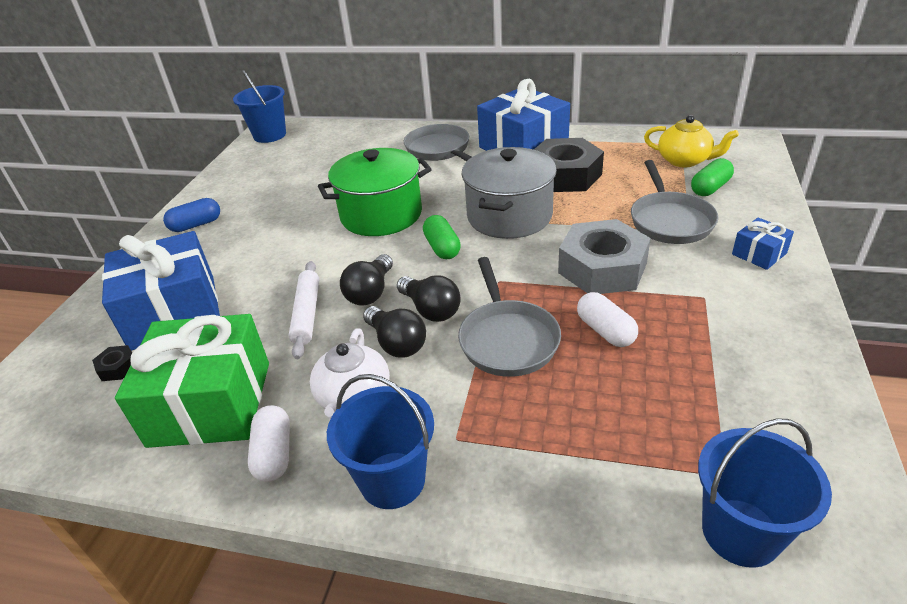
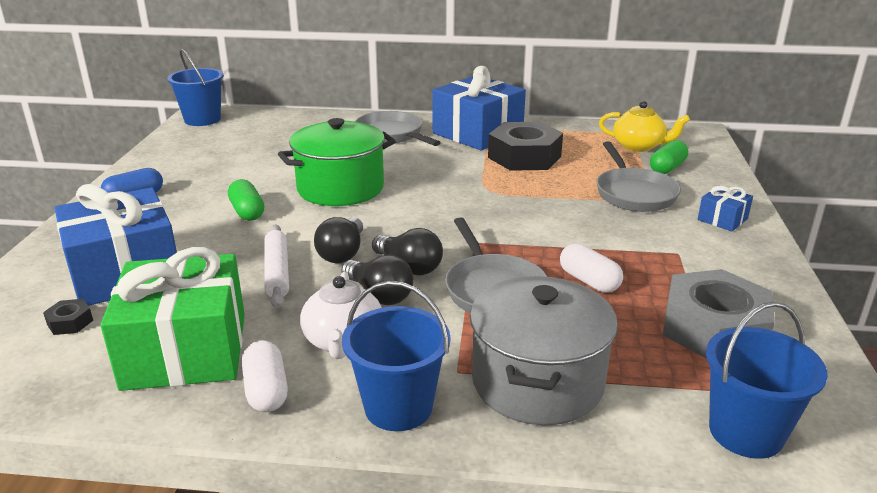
camera: 10 degrees left, 10 degrees down
green capsule [423,215,461,259] -> green capsule moved to [228,179,264,221]
grey pot [462,147,557,239] -> grey pot moved to [470,276,618,425]
grey nut [558,219,651,294] -> grey nut moved to [663,269,775,359]

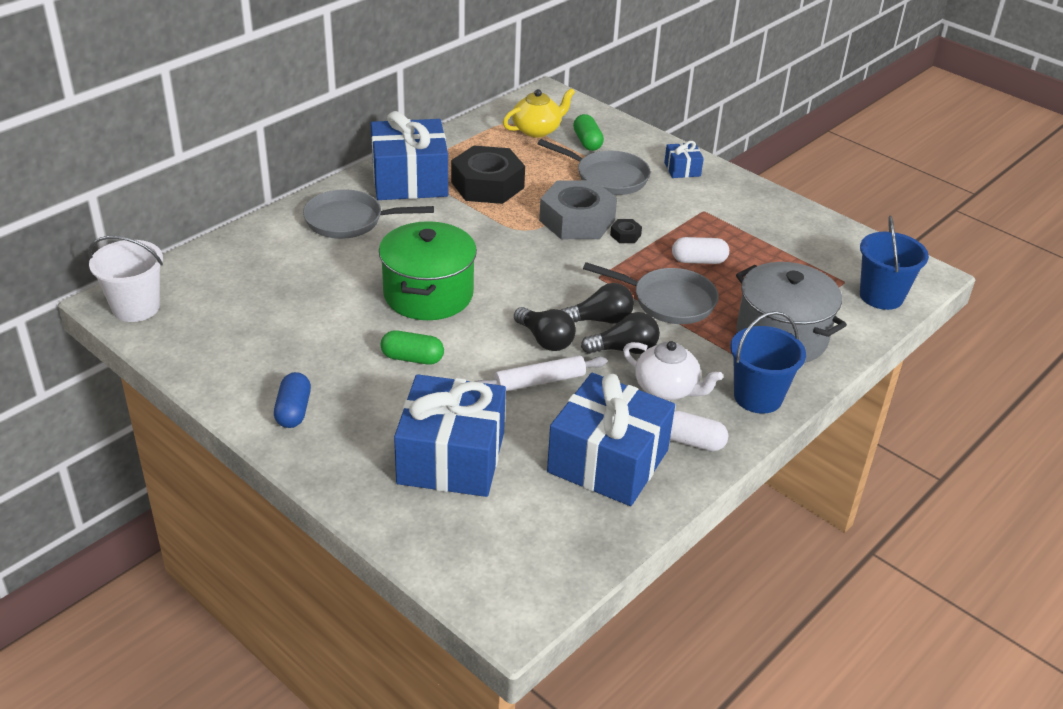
camera: 55 degrees left, 10 degrees up
black nut [43,299,93,335] -> black nut moved to [610,219,642,243]
green gift [100,247,245,391] -> blue gift [547,373,675,506]
blue bucket [167,49,224,126] -> white bucket [88,236,163,322]
white rolling pin [264,224,289,308] -> white rolling pin turned 45 degrees counterclockwise [476,355,607,391]
grey nut [663,269,775,359] -> grey nut moved to [539,180,617,239]

